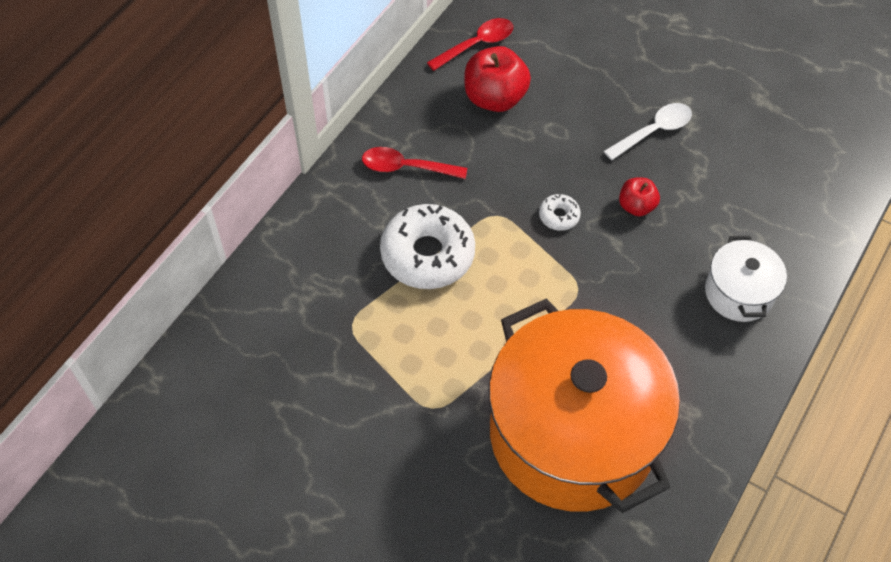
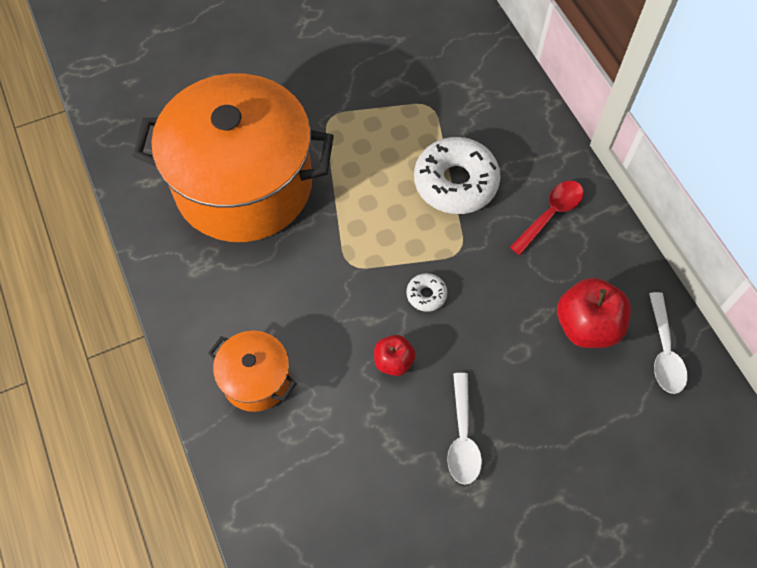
camera: 125 degrees right, 5 degrees up
red spoon [427,18,513,71] -> white spoon [649,292,688,394]
white pot [705,236,787,322] -> orange pot [208,331,297,412]

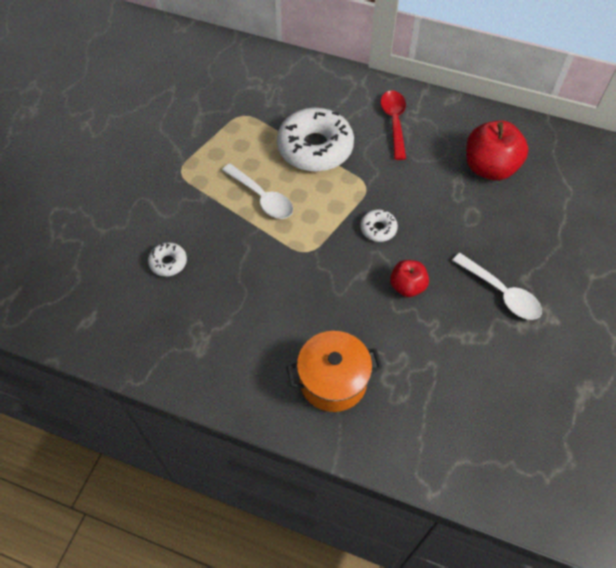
camera: 45 degrees left, 5 degrees down
orange pot [132,73,334,242] -> white donut [148,242,187,277]
white spoon [649,292,688,394] -> white spoon moved to [222,164,293,219]

